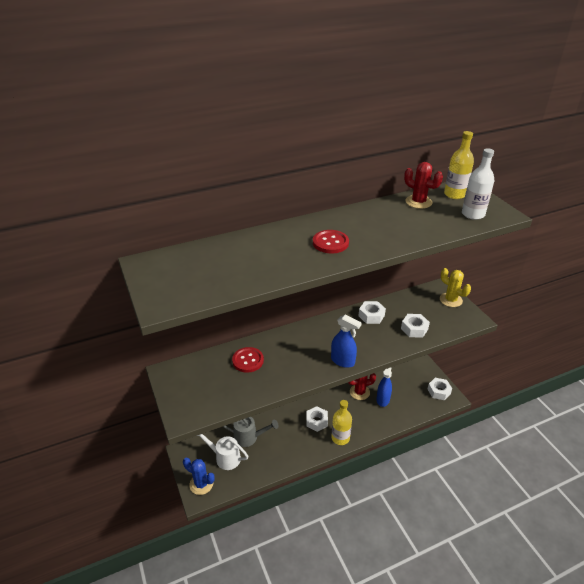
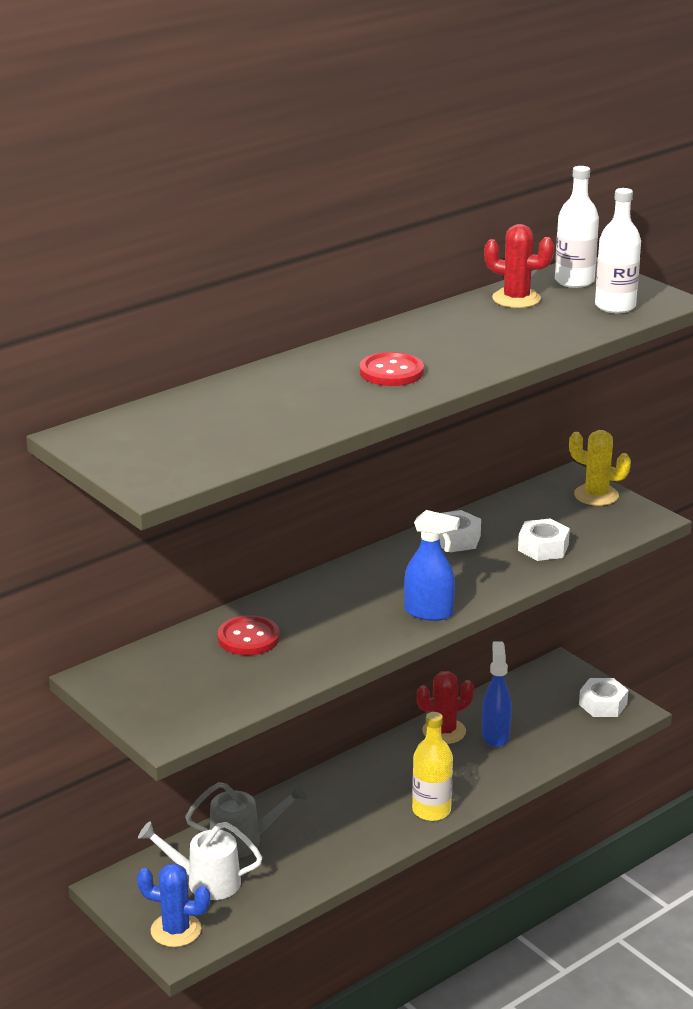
camera: 15 degrees left, 10 degrees down
white nut [306,406,328,432] -> none
yellow bottle [444,131,474,199] -> white bottle [555,166,599,288]

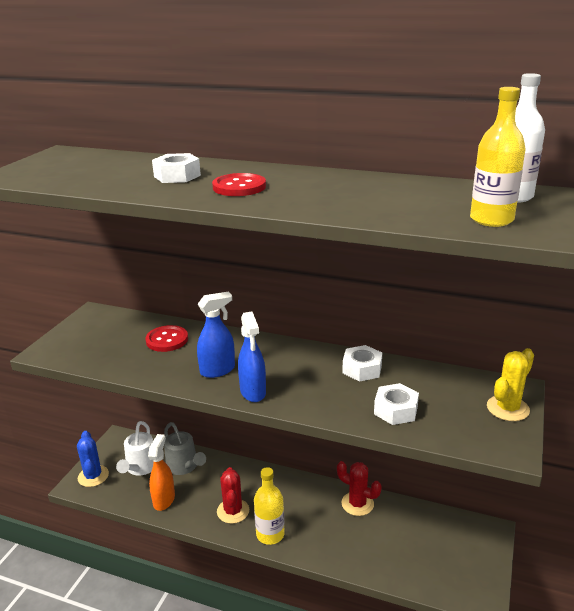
camera: 60 degrees right, 0 degrees up
white watering can [138,821,262,900] -> white watering can turned 150 degrees counterclockwise [116,421,153,475]
blue spray bottle [482,641,512,747] -> blue spray bottle moved to [197,292,235,378]
red cactus [484,224,554,308] -> red cactus moved to [217,467,249,524]
yellow cactus [569,430,631,506] -> yellow cactus turned 45 degrees clockwise [487,348,534,421]
white nut [579,678,628,717] -> white nut moved to [152,153,201,183]
white bottle [595,188,641,313] -> yellow bottle [470,87,526,227]
none -> orange spray bottle [148,434,175,511]

